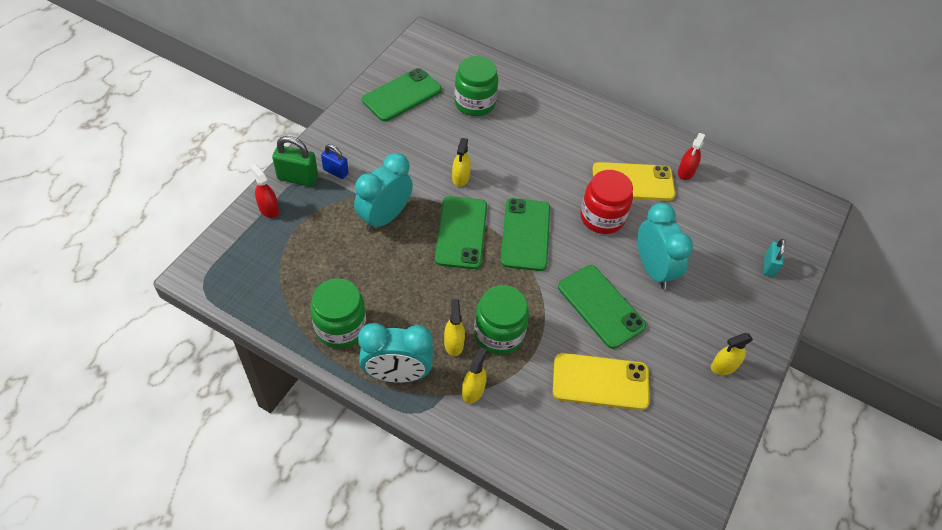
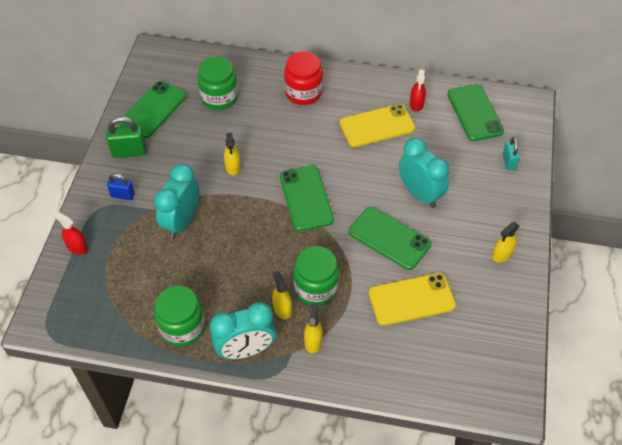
camera: 15 degrees left, 0 degrees up
green padlock [272,136,318,187] -> green padlock moved to [106,116,146,158]
green phone [435,196,487,269] -> green phone moved to [447,84,504,141]
red jar [580,170,633,234] -> red jar moved to [284,51,323,105]

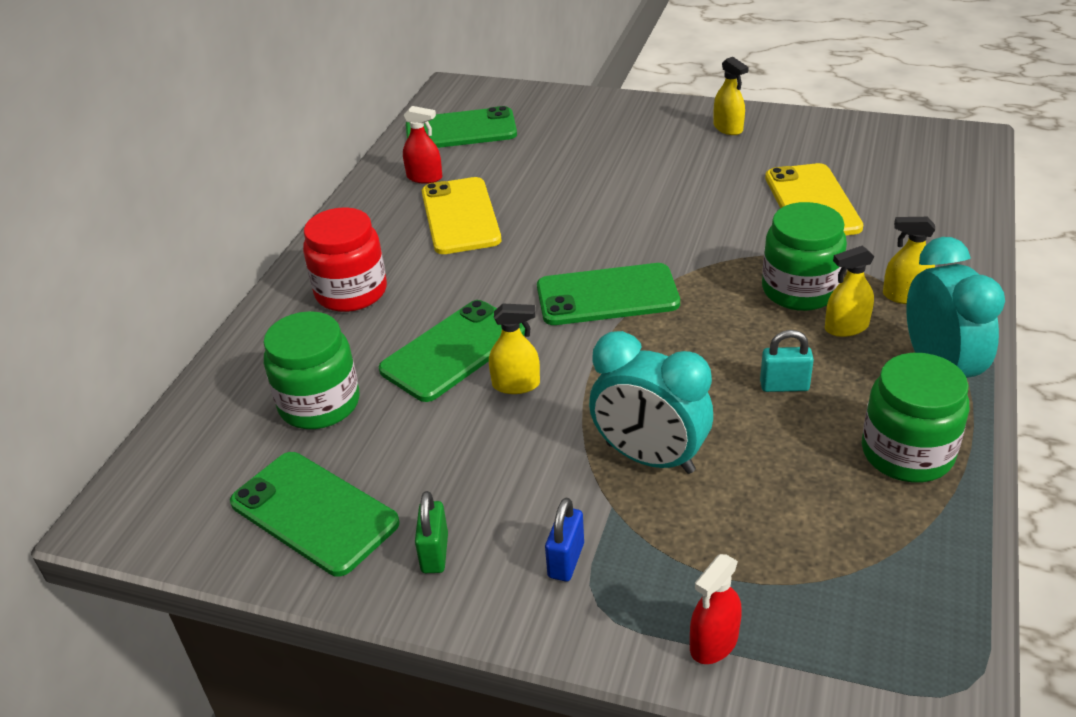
camera: 80 degrees left, 15 degrees down
green padlock [106,116,146,158] -> green padlock [415,491,448,573], size x0.65
green phone [349,207,431,270] -> green phone moved to [379,300,525,402]
turquoise clock [399,138,449,208] -> none
turquoise padlock [502,137,520,170] -> turquoise padlock moved to [760,330,814,392]

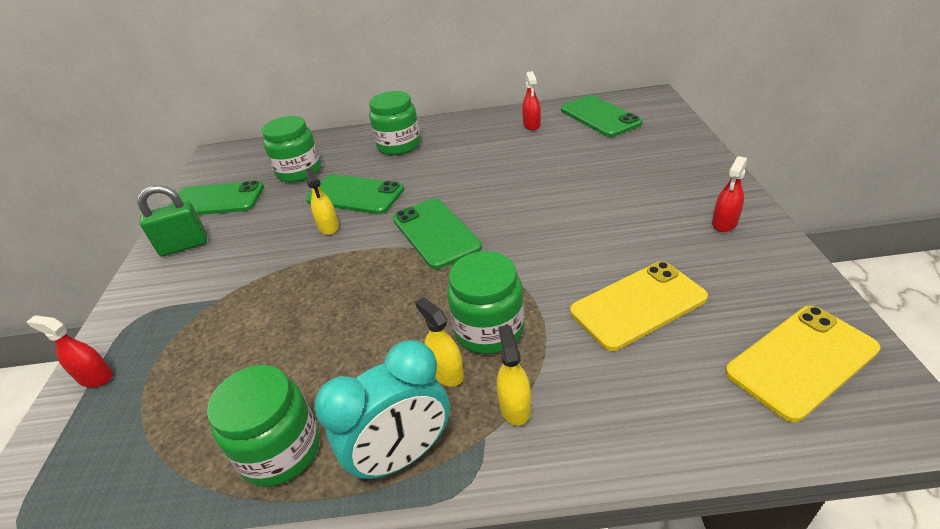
camera: 70 degrees right, 0 degrees up
green phone [230,452,400,576] -> green phone turned 75 degrees clockwise [170,181,264,215]
red jar [303,207,387,312] -> green jar [369,91,421,155]
green padlock [415,491,448,573] -> green padlock [137,185,207,257], size x1.54
yellow phone [422,177,501,254] -> yellow phone moved to [725,306,881,422]
blue padlock [545,498,584,582] -> none
turquoise clock [589,331,713,474] -> none
yellow spray bottle [713,57,749,135] -> red spray bottle [712,156,747,232]
turquoise padlock [760,330,814,392] -> none

